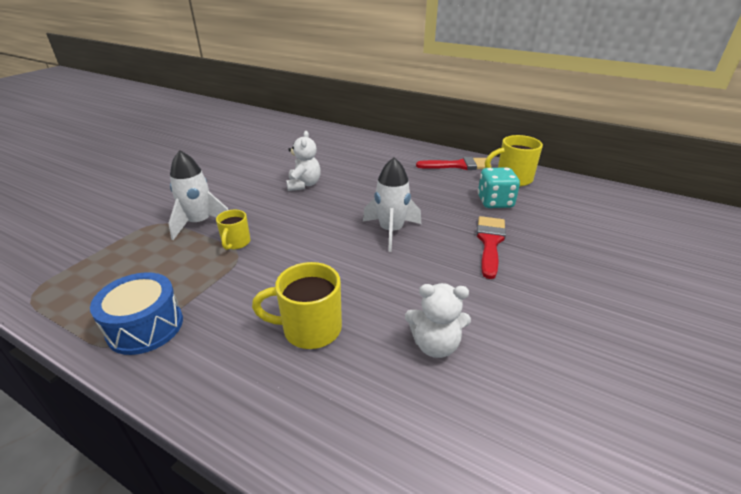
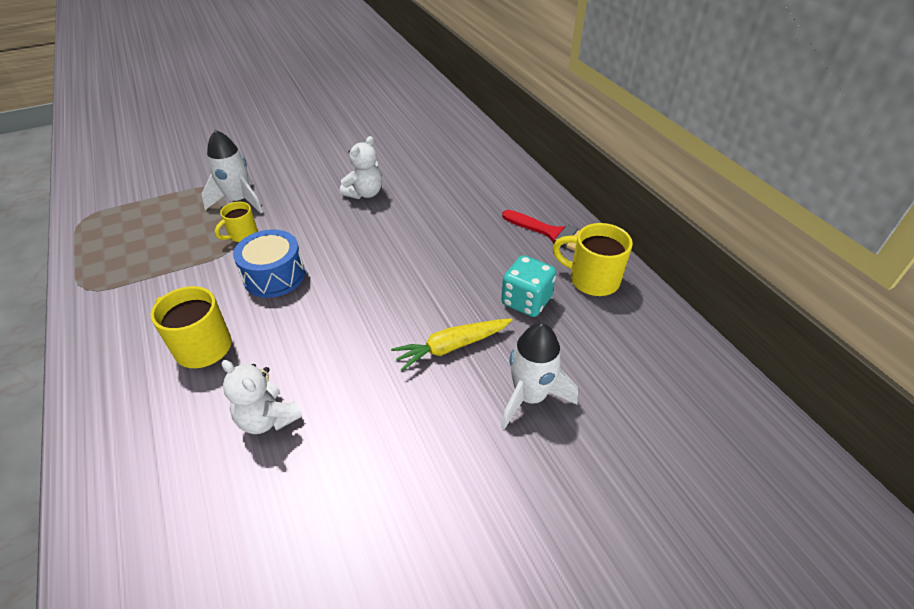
camera: 35 degrees right, 10 degrees up
blue drum [90,272,183,355] -> blue drum moved to [233,229,305,298]
white rocket [363,157,421,252] -> white rocket moved to [501,323,578,429]
red brush [477,216,506,279] -> yellow carrot [391,318,512,371]

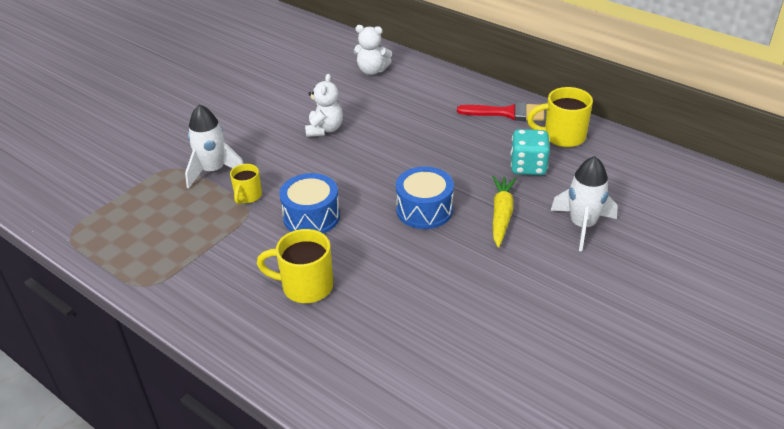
camera: 25 degrees left, 5 degrees down
white teddy bear [222,360,302,434] -> white teddy bear moved to [354,25,392,75]
yellow carrot [391,318,512,371] -> yellow carrot turned 150 degrees clockwise [493,176,517,247]
none -> blue drum [396,167,454,229]

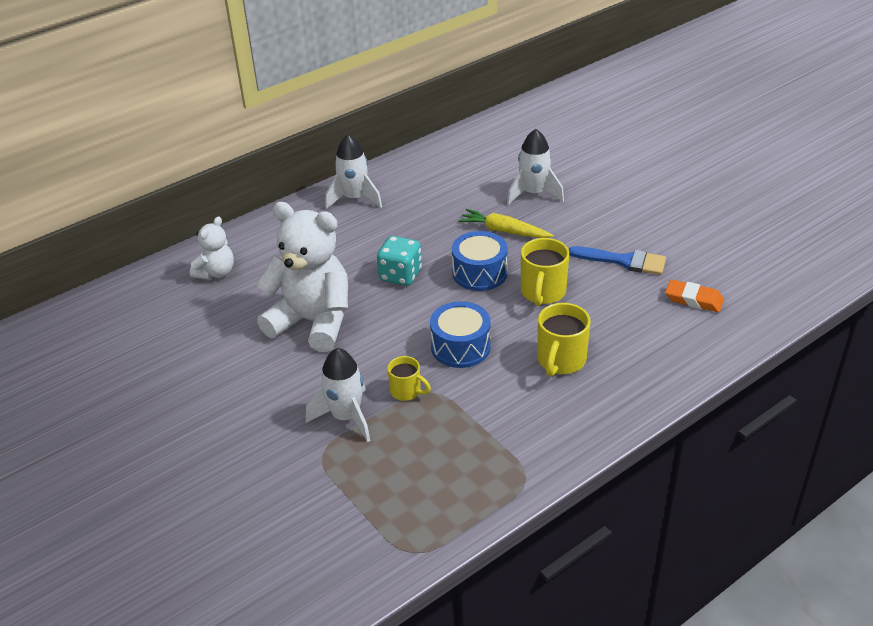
camera: 75 degrees left, 0 degrees up
white teddy bear [305,74,343,137] -> white teddy bear [256,202,348,352], size x1.96
red brush [457,102,544,121] -> white rocket [325,134,382,209]
turquoise dice [510,129,550,175] -> turquoise dice moved to [377,236,422,286]
yellow mug [527,87,593,147] -> yellow mug moved to [521,238,569,306]
none -> blue brush [569,246,666,275]
none -> orange eraser [665,279,724,312]

